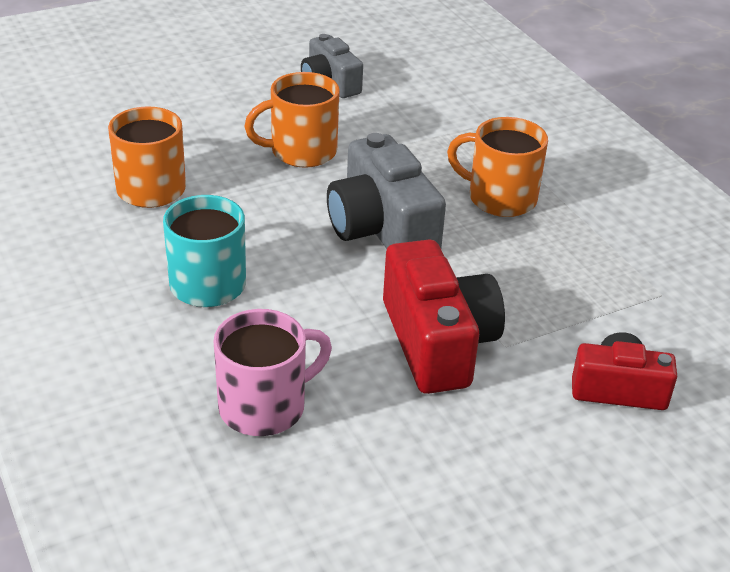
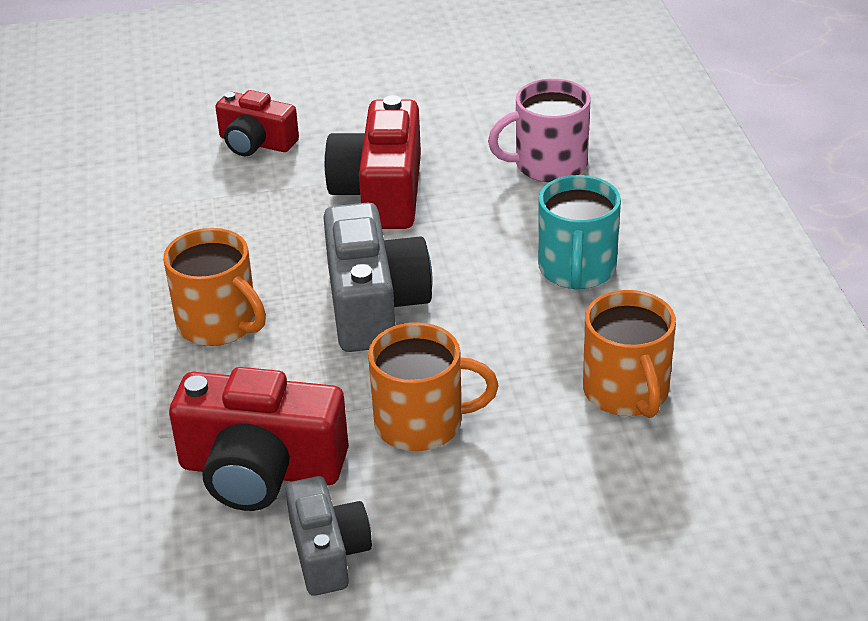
camera: 160 degrees left, 0 degrees up
none -> red camera [169,367,349,511]

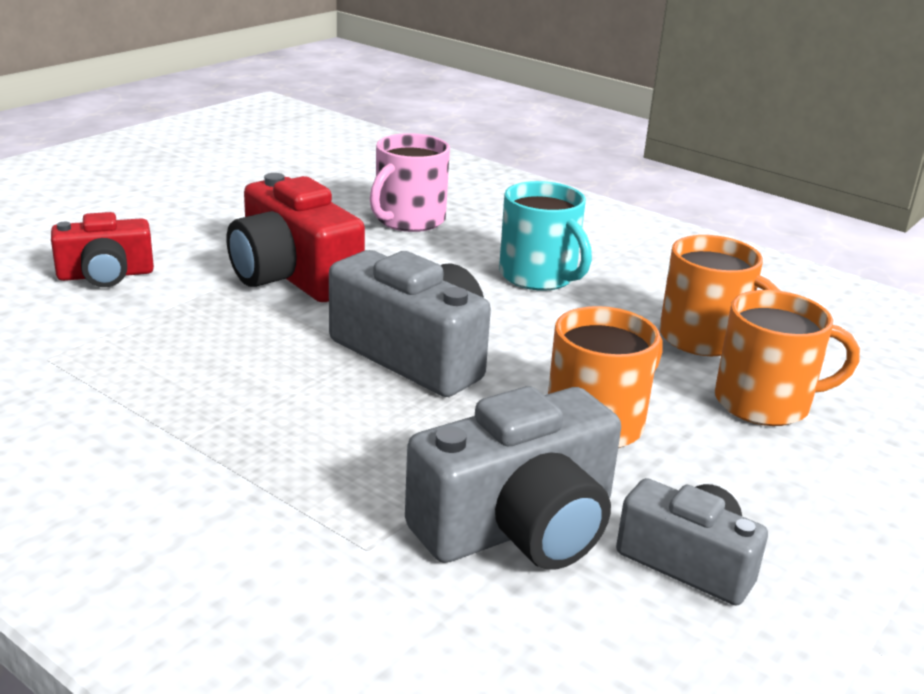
camera: 45 degrees left, 10 degrees down
orange mug [163,228,266,346] -> orange mug moved to [715,290,860,426]
red camera [169,367,349,511] -> grey camera [405,386,621,570]

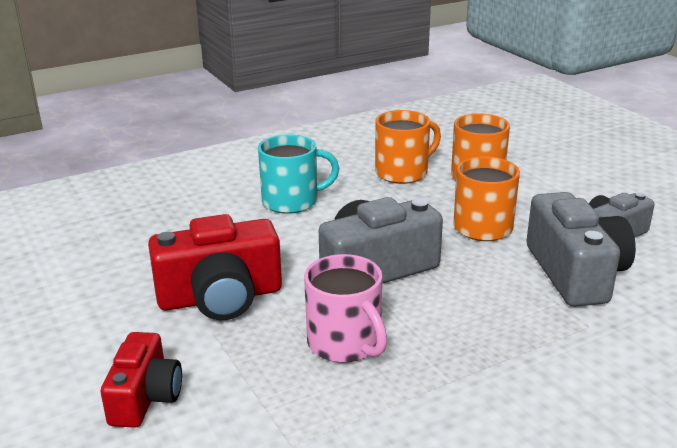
camera: 65 degrees left, 0 degrees up
pink mug [370,133,450,232] -> pink mug moved to [304,254,387,363]

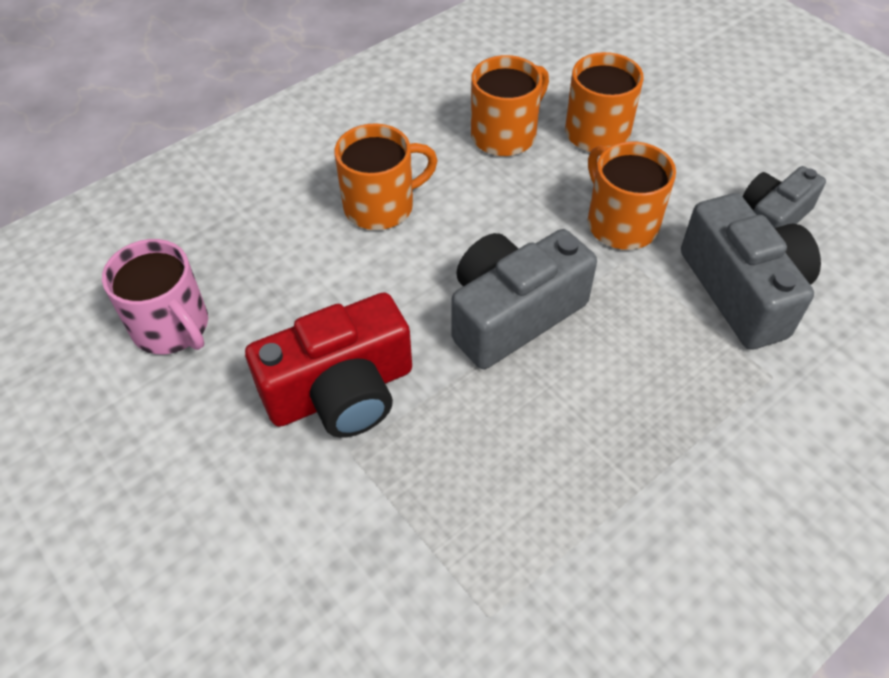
camera: 10 degrees left, 25 degrees up
red camera [101,332,182,428] -> none
turquoise mug [258,134,339,214] -> orange mug [335,123,438,230]
pink mug [304,254,387,363] -> pink mug moved to [102,239,208,354]

